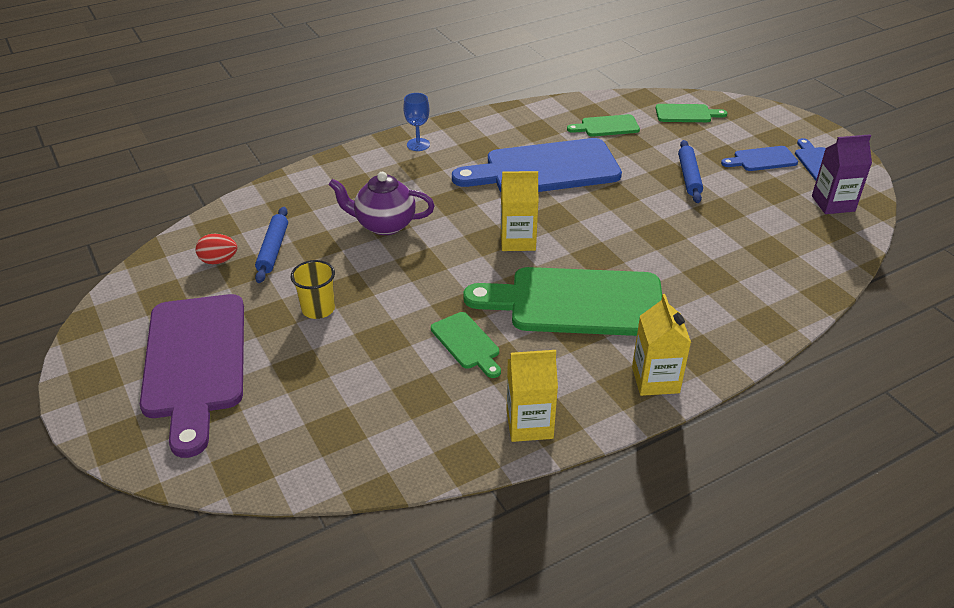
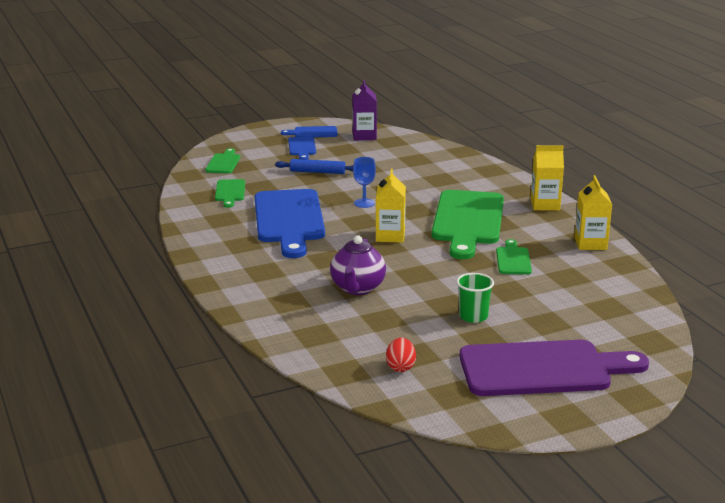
camera: 85 degrees left, 15 degrees down
blue rolling pin [255,207,288,283] -> none
yellow cup [291,260,335,319] -> green cup [457,273,494,323]
blue goblet [403,93,430,151] -> blue goblet moved to [353,157,376,208]
green cutting board [431,312,501,378] -> green cutting board turned 60 degrees counterclockwise [496,239,532,275]

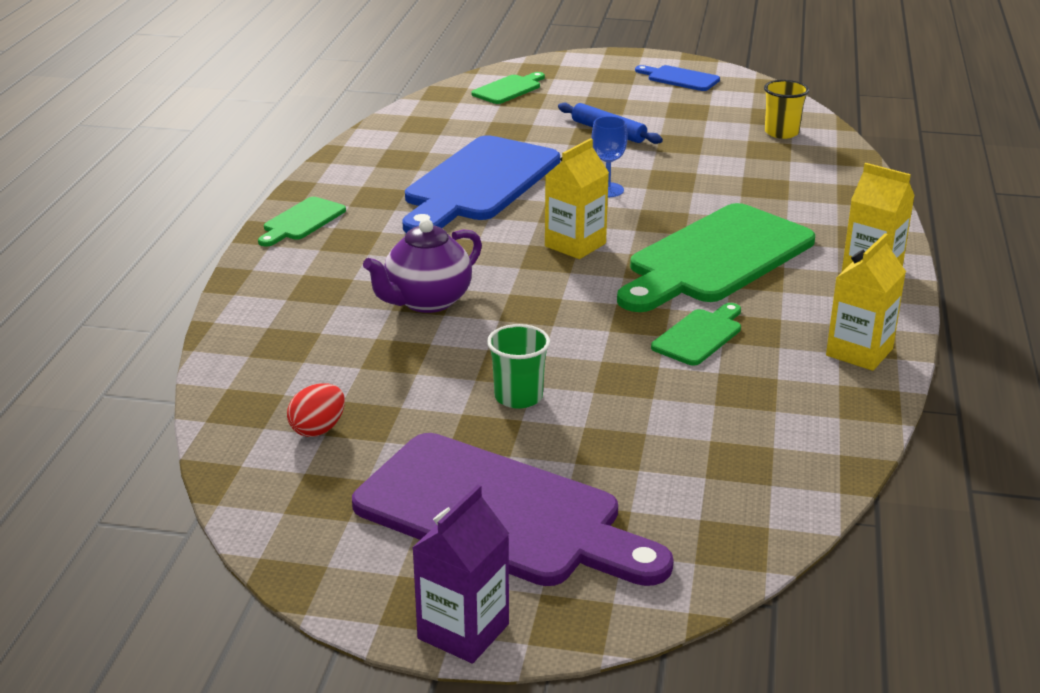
camera: 35 degrees right, 5 degrees up
green cutting board [215,179,245,208] -> green cutting board moved to [258,197,346,246]
blue cutting board [288,137,316,160] -> none
purple carton [352,80,377,140] -> purple carton moved to [412,485,509,663]
none -> yellow cup [764,80,809,139]

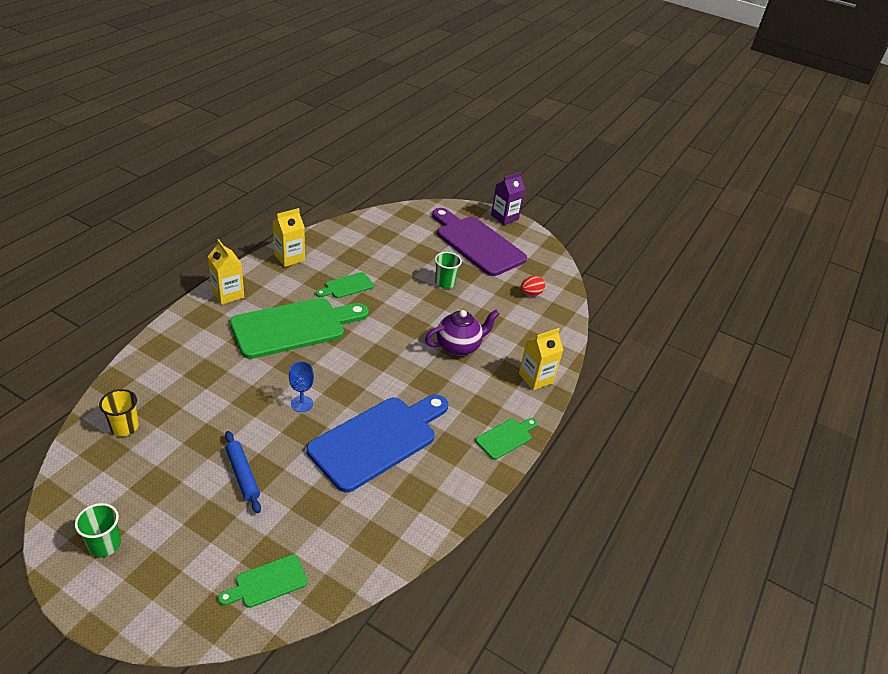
camera: 165 degrees left, 10 degrees up
yellow carton [545,138,609,259] -> yellow carton moved to [519,328,563,390]
blue cutting board [635,65,720,91] -> green cup [75,503,121,557]

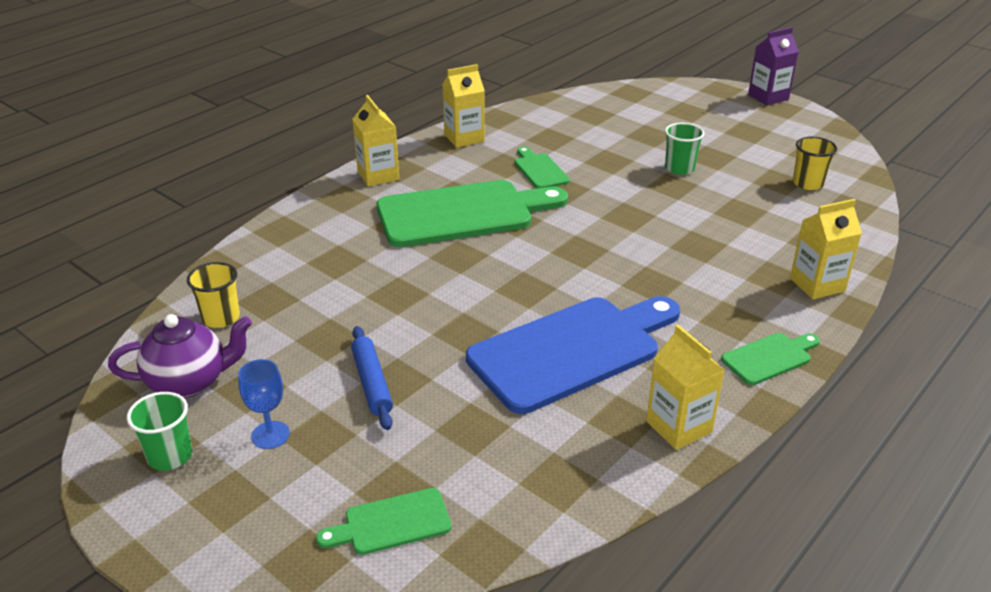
camera: 15 degrees right, 5 degrees down
blue goblet [289,361,314,412] -> blue goblet moved to [238,359,290,449]
green cutting board [316,272,374,298] -> green cutting board turned 90 degrees clockwise [515,147,570,188]
purple teapot [425,310,499,356] -> purple teapot moved to [108,314,252,398]
purple cutting board [432,208,527,276] -> none
red egg [520,276,545,296] -> yellow cup [793,137,837,190]
none -> yellow carton [646,325,725,450]

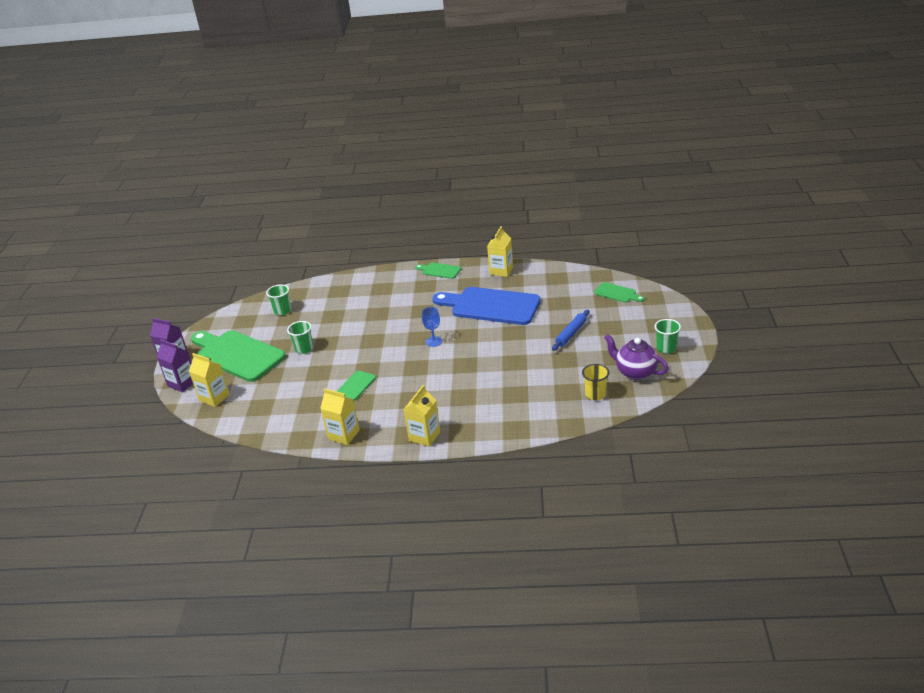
camera: 125 degrees left, 0 degrees up
blue goblet [238,359,290,449] -> blue goblet moved to [422,307,442,347]
green cutting board [377,180,568,247] -> green cutting board moved to [191,330,286,382]
yellow carton [790,199,862,299] -> yellow carton moved to [189,353,230,407]
yellow cup [793,137,837,190] -> green cup [266,284,291,315]
none -> purple carton [157,339,193,392]

